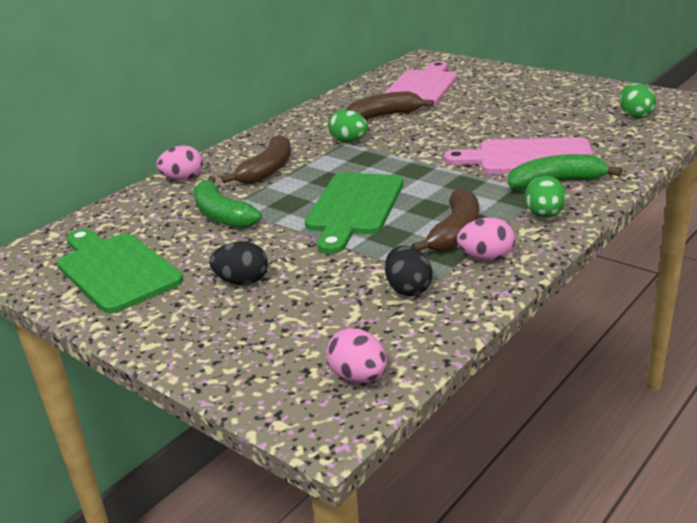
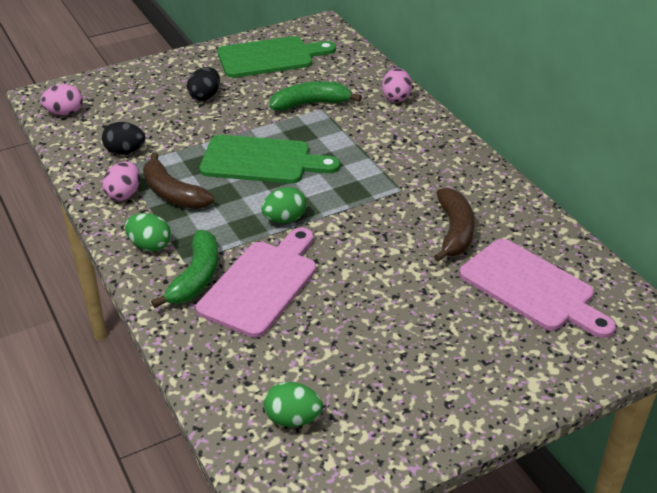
camera: 110 degrees right, 10 degrees up
brown banana [221,134,291,184] -> none
green cutting board [305,172,403,254] -> green cutting board turned 150 degrees clockwise [199,135,340,184]
green egg [328,110,368,142] -> green egg moved to [261,187,307,223]

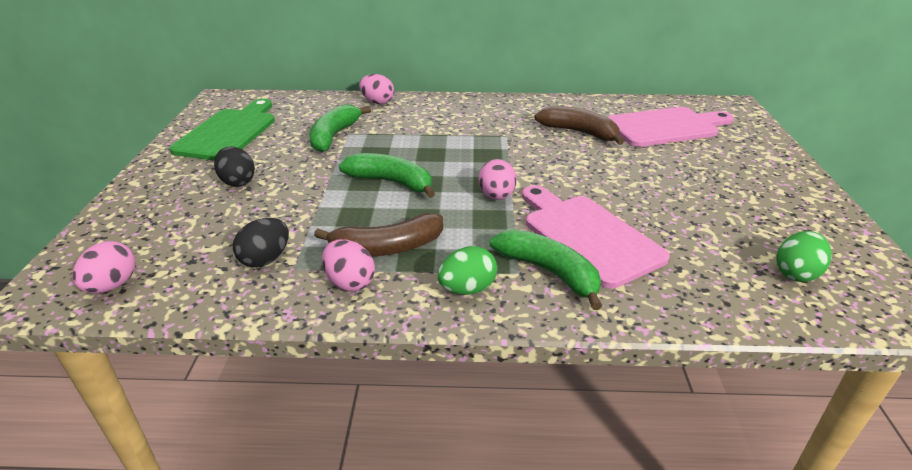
camera: 60 degrees left, 5 degrees down
green cutting board [199,135,340,184] -> green banana [339,153,435,198]
green egg [261,187,307,223] -> pink egg [478,159,517,200]

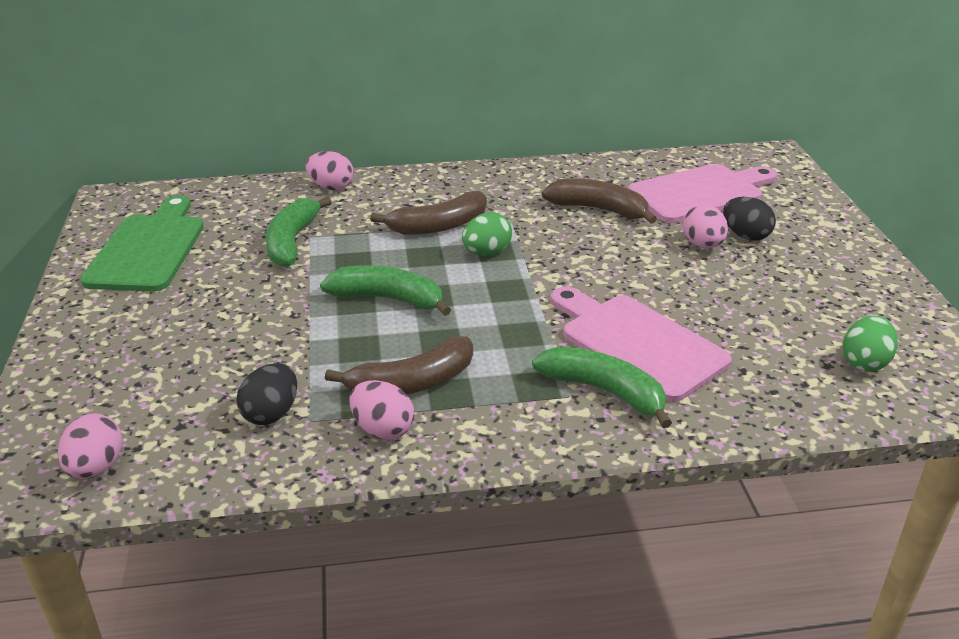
camera: 10 degrees left, 0 degrees up
black egg [214,146,255,187] -> black egg moved to [723,197,776,241]
green egg [438,246,497,295] -> green egg moved to [462,212,512,255]
pink egg [478,159,517,200] -> pink egg moved to [683,204,728,248]
none -> brown banana [370,191,487,235]

